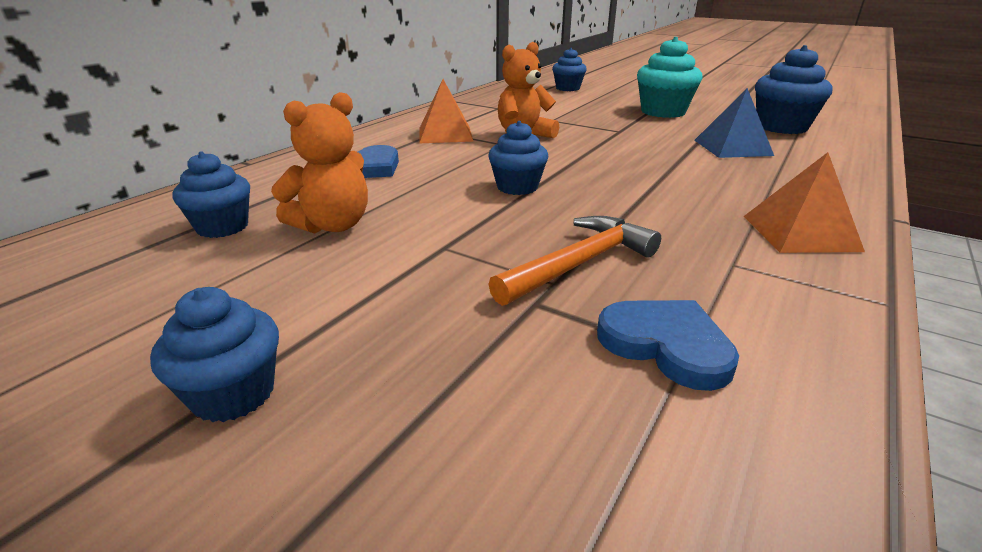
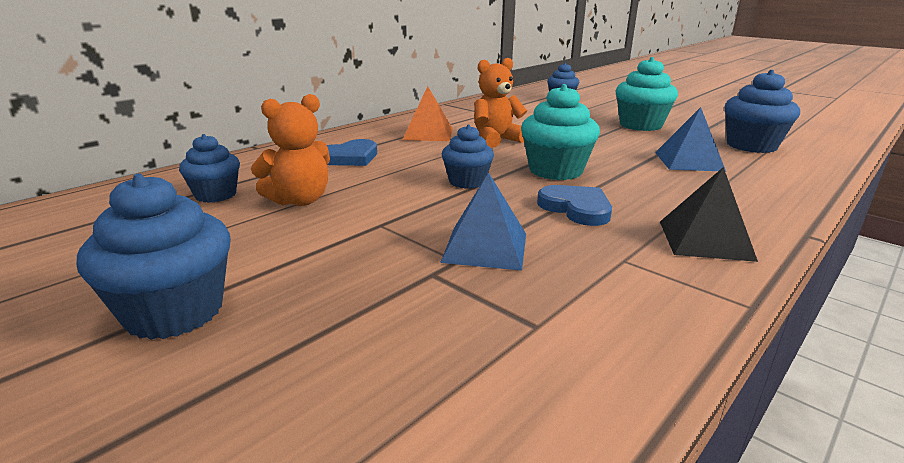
camera: 10 degrees right, 5 degrees down
blue cupcake [150,287,279,422] -> blue cupcake [77,174,231,340], size x1.55
orange hammer [488,216,661,306] -> blue pyramid [440,172,526,271]
blue heart [597,300,739,391] -> blue heart moved to [537,185,612,226]
orange pyramid [744,152,865,253] -> black pyramid [660,167,758,262]
none -> turquoise cupcake [521,84,600,180]

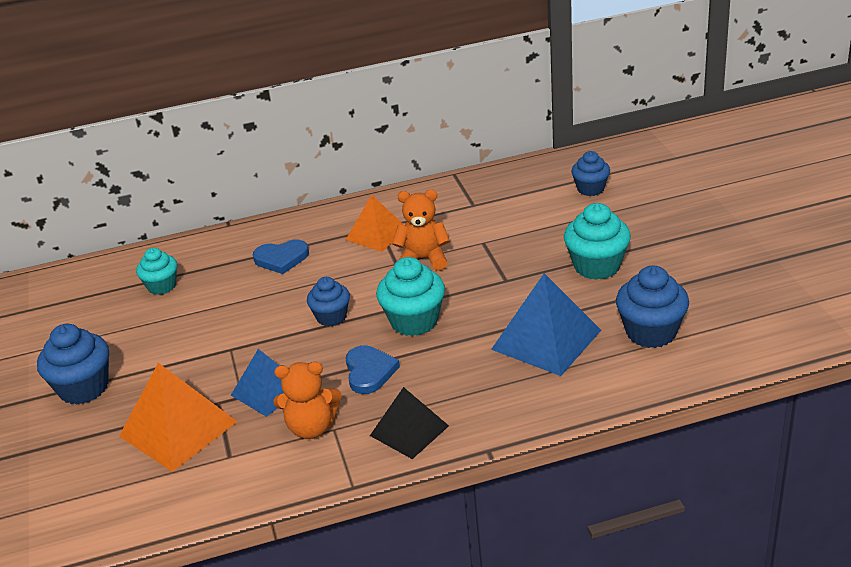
camera: 35 degrees right, 10 degrees up
blue cupcake [179,134,240,203] -> turquoise cupcake [136,248,177,295]
orange teddy bear [251,94,330,206] -> orange teddy bear moved to [273,362,342,439]
blue pyramid [655,107,726,172] -> blue pyramid [491,273,601,376], size x1.53
none -> orange pyramid [119,363,238,472]

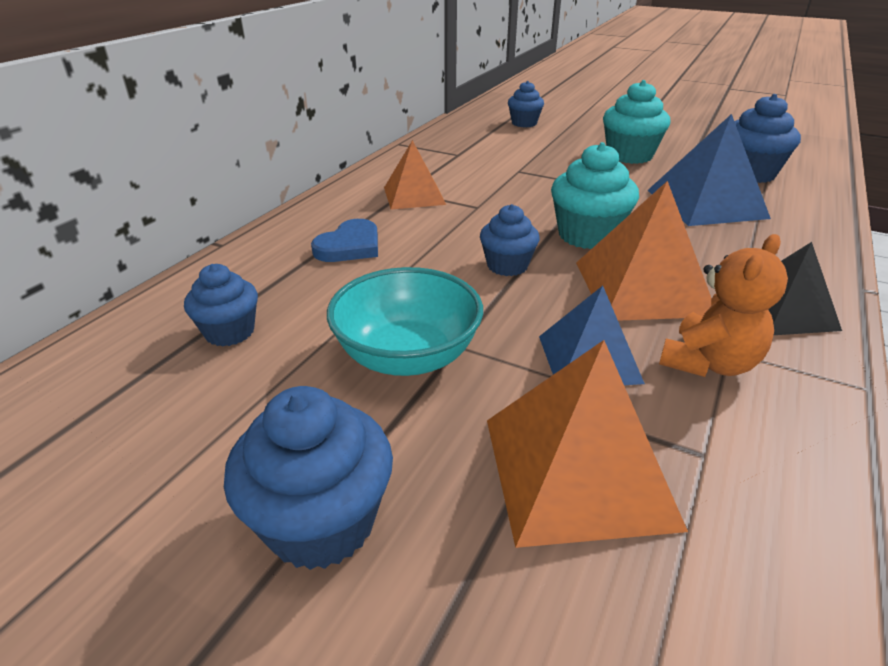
camera: 50 degrees left, 0 degrees up
turquoise cupcake [136,248,177,295] -> blue cupcake [184,264,258,346]
blue heart [346,345,400,394] -> orange pyramid [576,181,712,321]
orange teddy bear [392,190,450,271] -> none
none -> turquoise bowl [327,267,483,376]

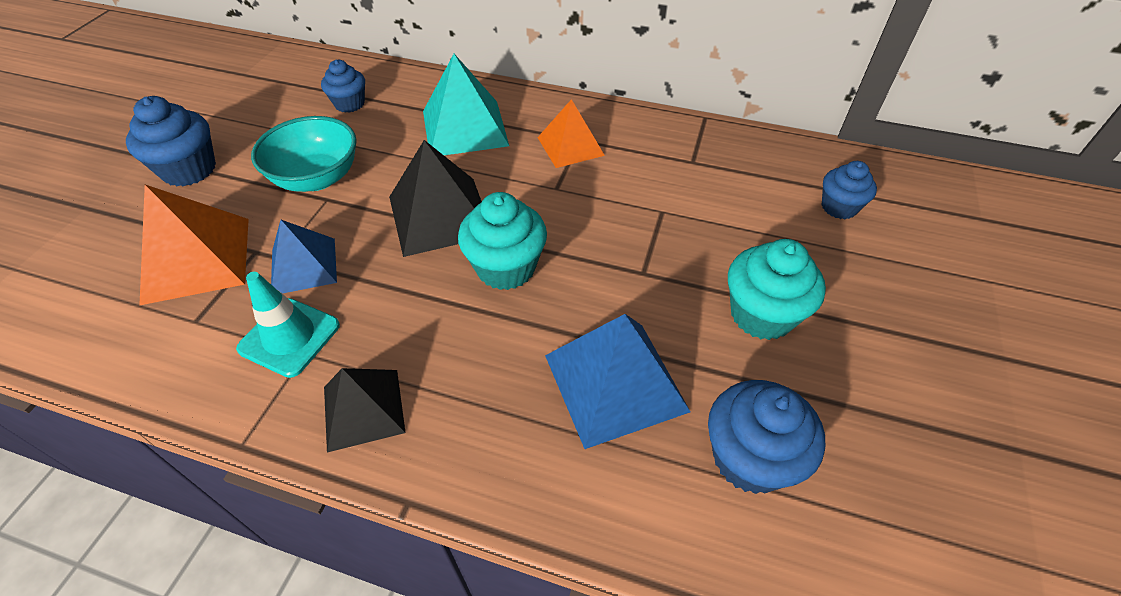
camera: 80 degrees right, 15 degrees up
blue heart [311,219,378,262] -> turquoise pyramid [423,54,509,155]
blue cupcake [480,204,540,276] -> black pyramid [389,140,482,257]
orange pyramid [576,181,712,321] -> none
orange teddy bear [659,234,788,377] -> turquoise traffic cone [236,272,340,378]

